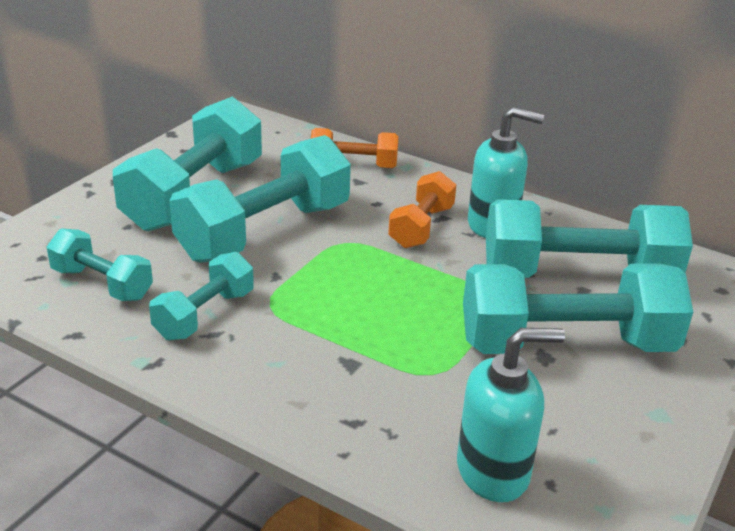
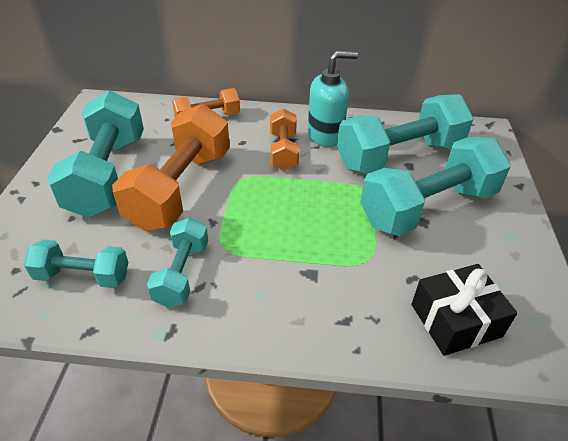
camera: 25 degrees left, 10 degrees up
turquoise dumbbell [169,135,351,263] -> orange dumbbell [112,104,230,231]
turquoise soap dispenser [457,328,565,502] -> black gift [411,264,517,356]

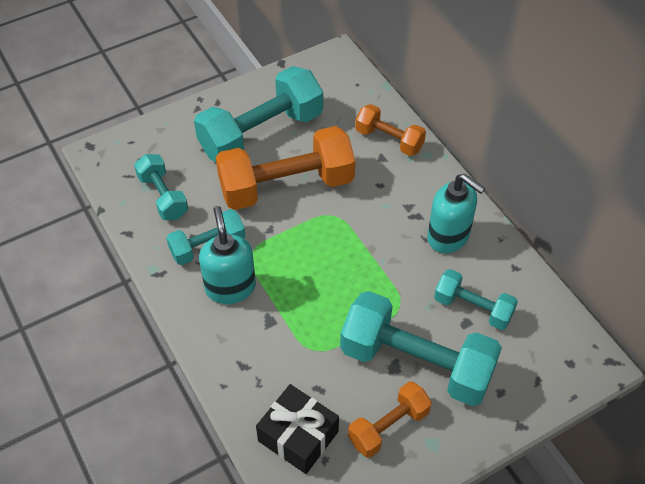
camera: 55 degrees right, 10 degrees up
orange dumbbell [270,108,299,171] -> orange dumbbell moved to [348,382,432,458]
turquoise dumbbell [337,94,474,174] -> turquoise dumbbell [434,269,518,330], size x0.54
none -> turquoise soap dispenser [199,206,256,304]

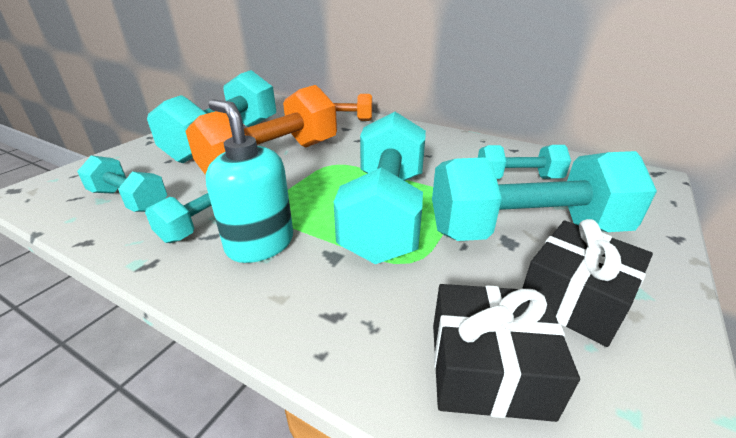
camera: 30 degrees left, 20 degrees down
orange dumbbell [348,382,432,458] -> black gift [522,219,653,347]
turquoise soap dispenser [427,174,485,253] -> none
none -> turquoise dumbbell [334,112,426,264]

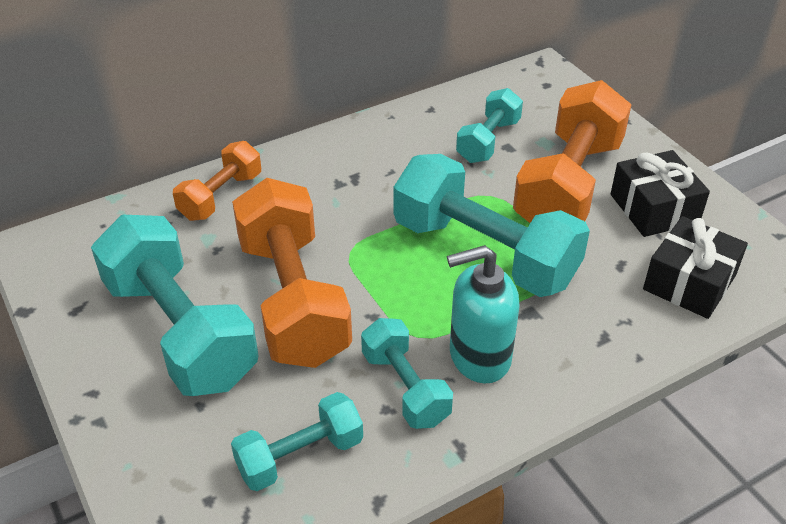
camera: 60 degrees left, 10 degrees up
turquoise dumbbell [432,151,657,241] -> orange dumbbell [513,80,632,223]

